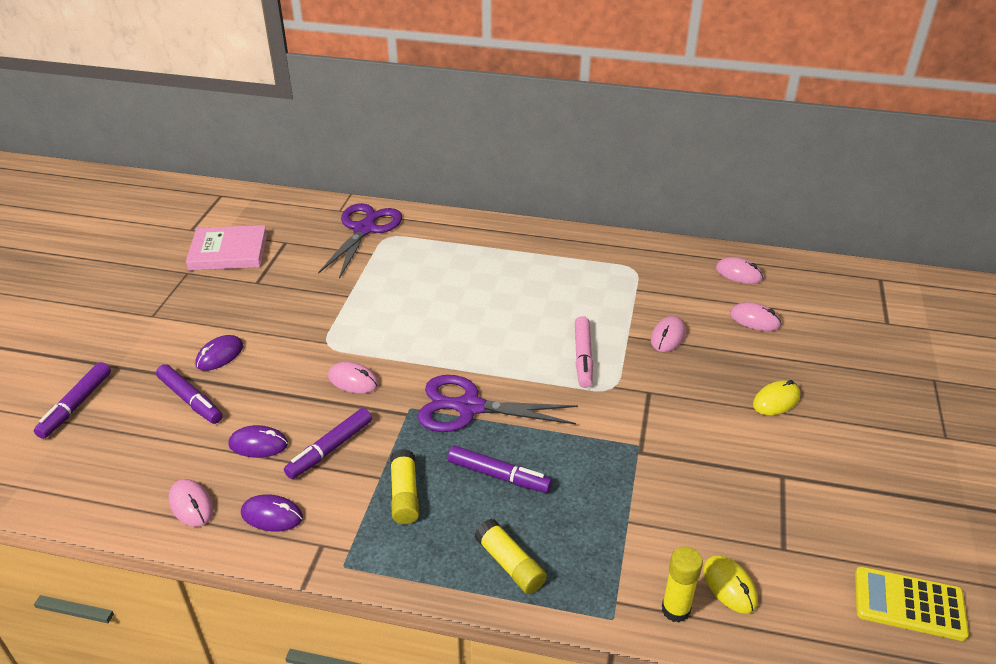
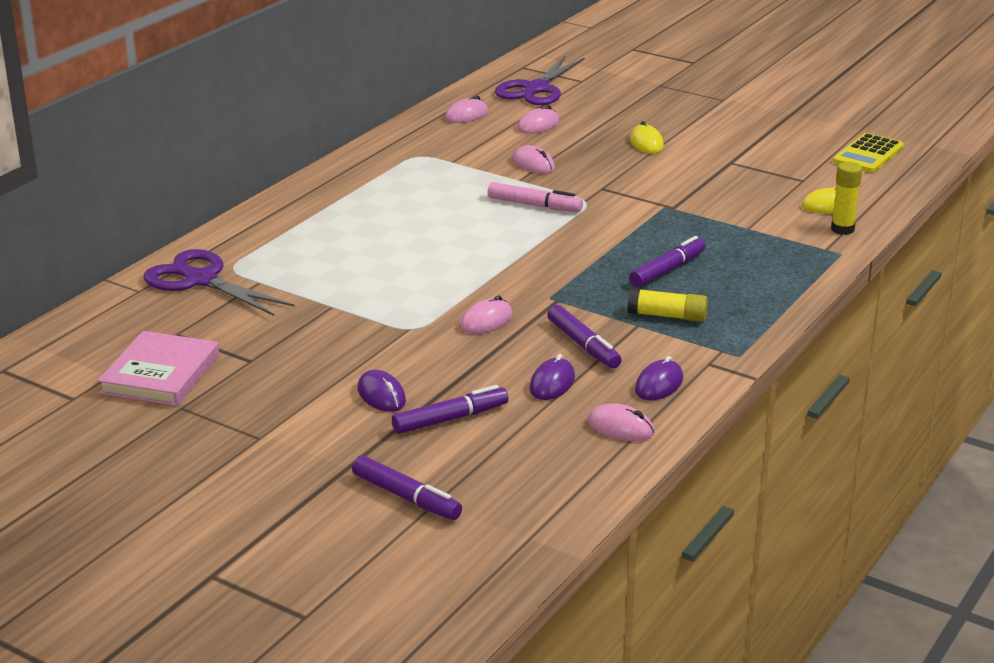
camera: 70 degrees left, 10 degrees down
pink mouse [169,479,214,527] -> pink mouse turned 45 degrees clockwise [587,403,654,441]
purple scissors [417,375,578,432] -> purple scissors moved to [495,56,585,105]
yellow glue stick [475,519,547,594] -> none

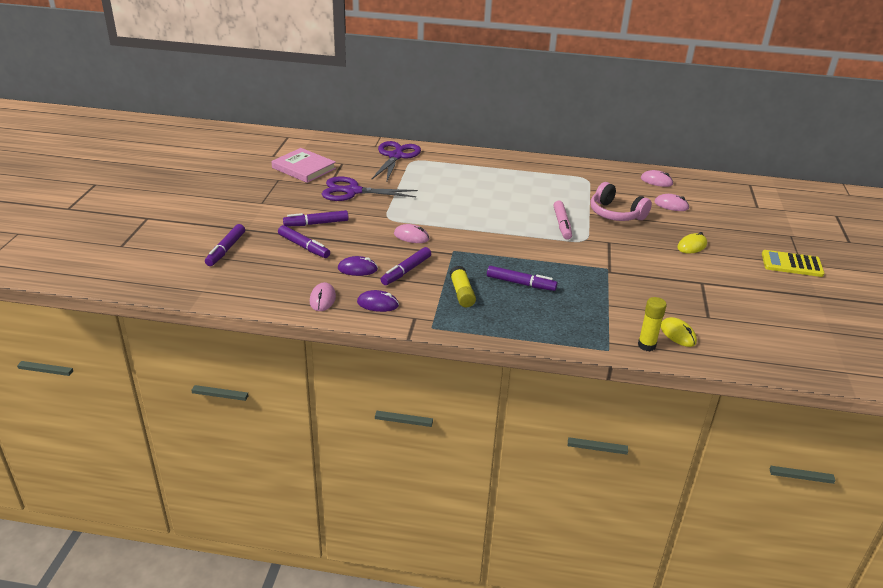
camera: 65 degrees right, 5 degrees up
pink book [97,331,219,406] -> pink book turned 45 degrees clockwise [272,148,336,183]
purple mouse [358,370,406,412] -> purple marker [283,210,349,227]
purple scissors [495,56,585,105] -> purple scissors moved to [322,176,418,201]
pink mouse [512,145,555,174] -> pink headphones [590,182,652,221]
yellow calculator [833,133,904,173] -> yellow calculator moved to [762,250,824,277]

